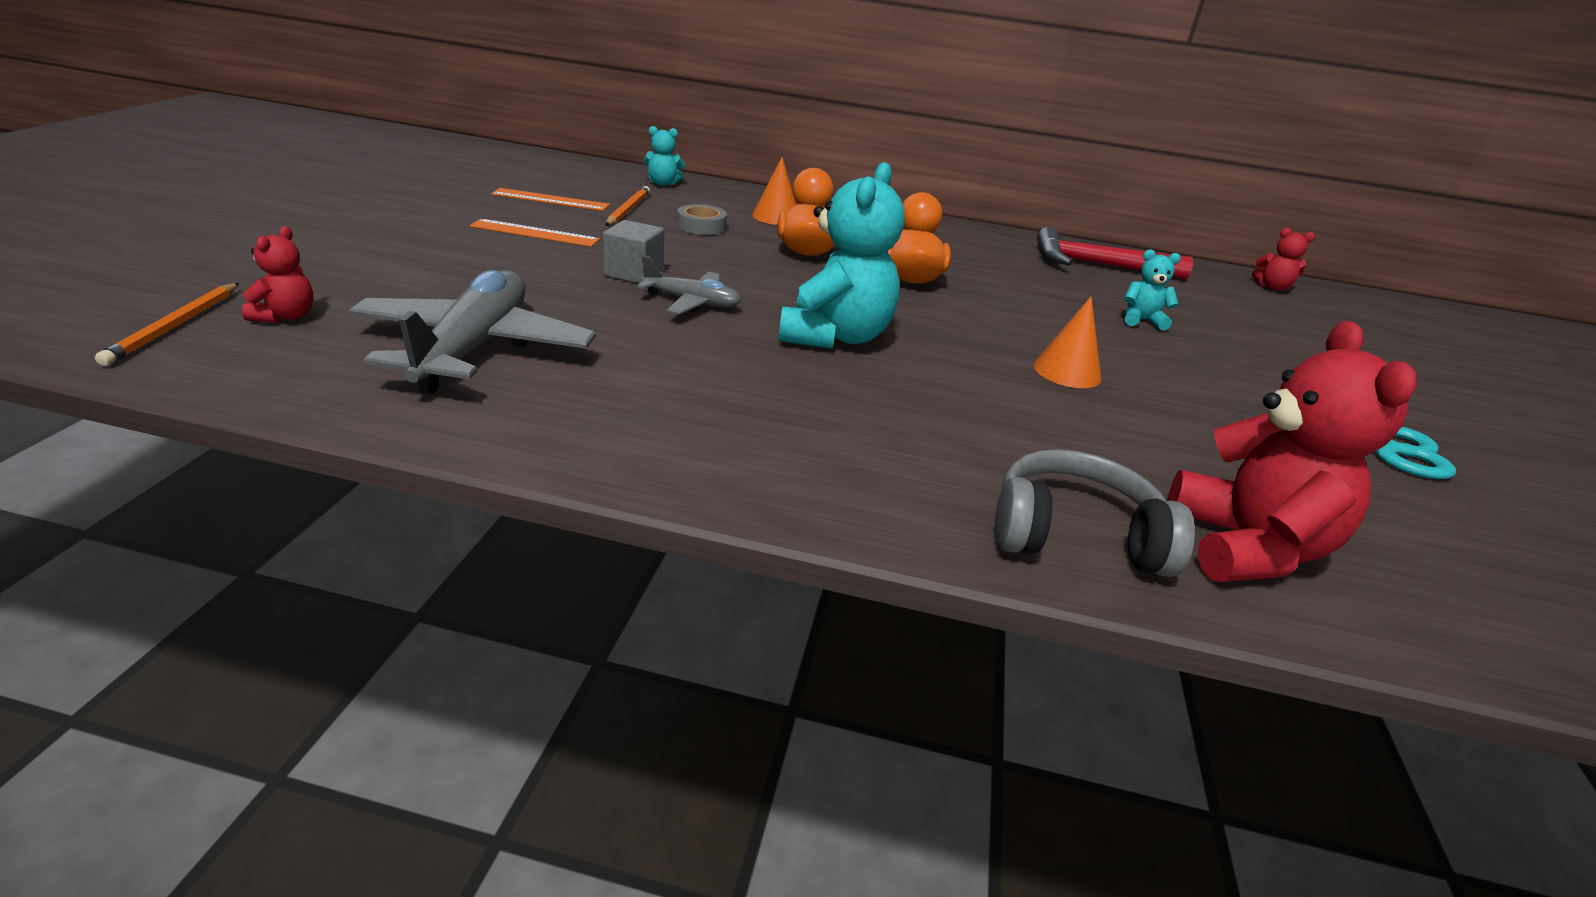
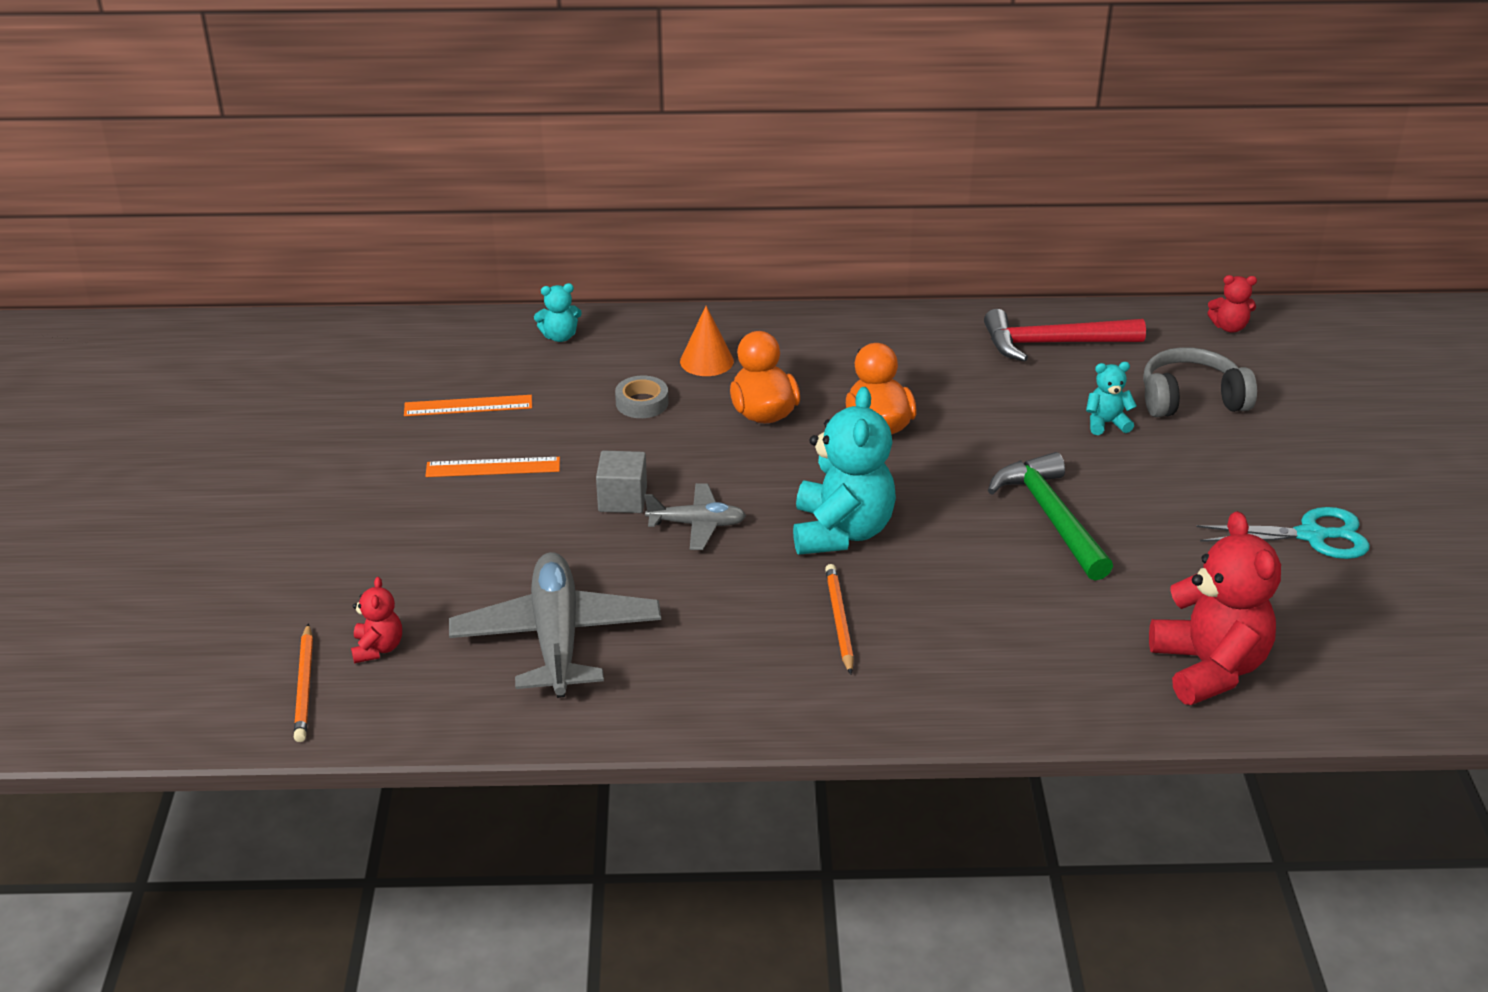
camera: 10 degrees left, 5 degrees up
orange pencil [605,186,650,226] -> orange pencil moved to [825,564,854,674]
grey headphones [995,449,1195,577] -> grey headphones moved to [1143,347,1257,417]
orange cone [1034,296,1102,388] -> green hammer [988,452,1113,581]

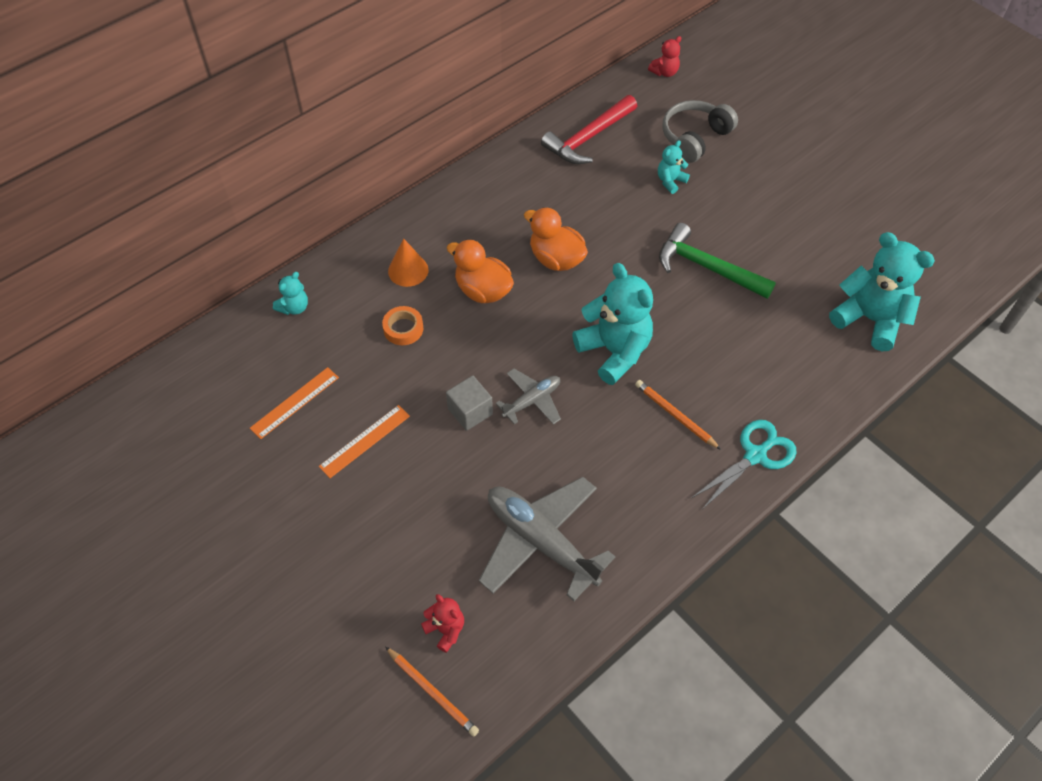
camera: 40 degrees left, 20 degrees up
grey tape [615,376,668,418] -> orange tape [382,306,423,345]
red teddy bear [1149,511,1281,705] -> turquoise teddy bear [829,232,935,351]
turquoise scissors [1196,507,1370,559] -> turquoise scissors moved to [692,420,797,508]

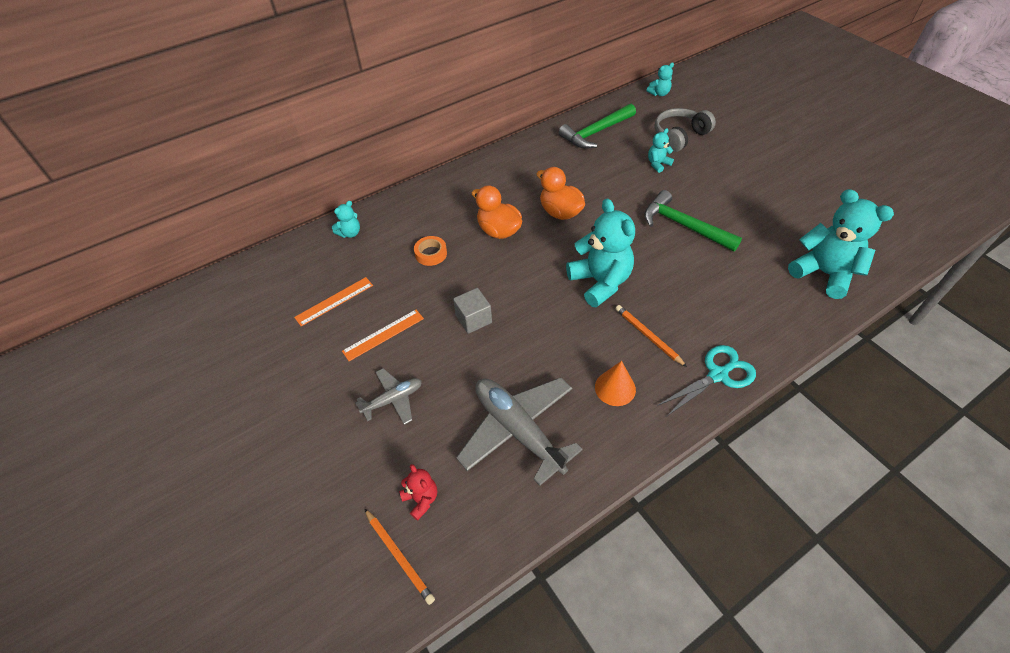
camera: 10 degrees right, 5 degrees down
orange cone [388,238,428,287] -> orange cone moved to [595,361,636,406]
grey plane [496,369,561,425] -> grey plane moved to [355,368,422,425]
red hammer [541,95,637,164] -> green hammer [558,104,636,149]
red teddy bear [648,36,681,77] -> turquoise teddy bear [647,63,674,96]

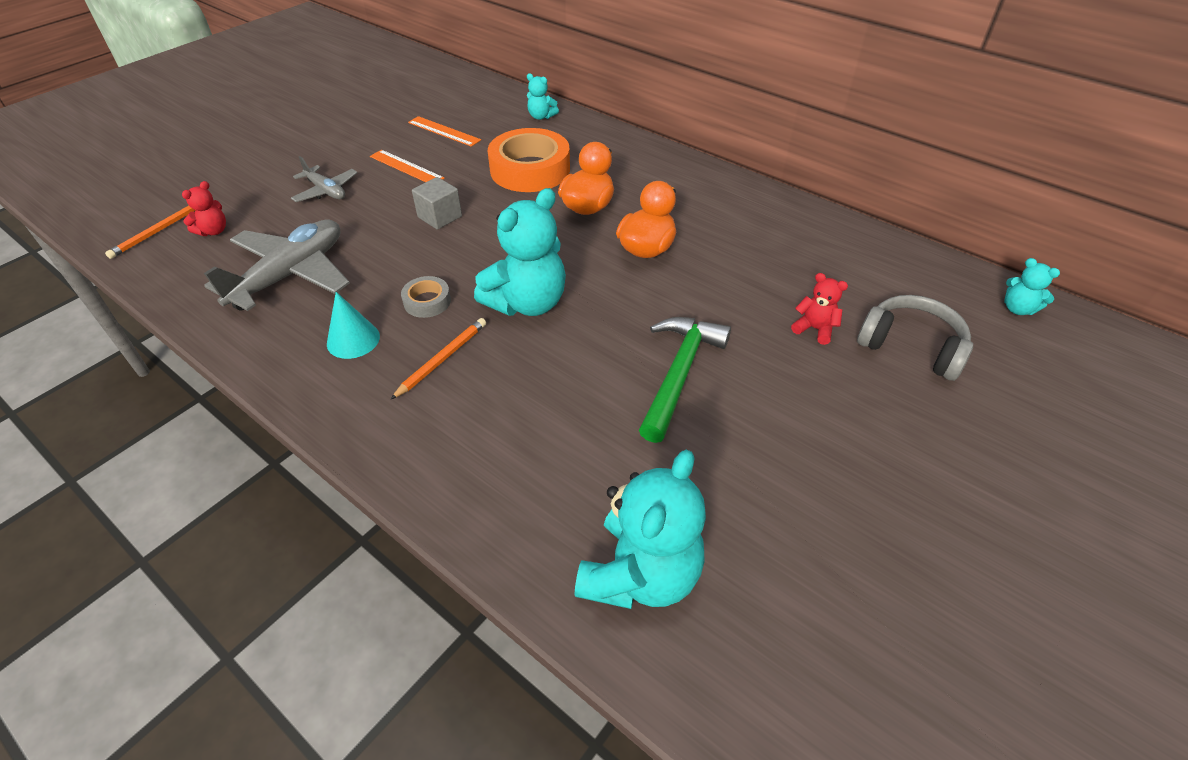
camera: 70 degrees right, 5 degrees down
orange tape [414,236,447,266] -> orange tape [488,128,570,192], size x2.12
green hammer [558,104,636,149] -> none
orange cone [595,361,636,406] -> turquoise cone [327,292,380,359]
turquoise teddy bear [648,128,674,173] -> red teddy bear [791,273,848,345]
turquoise scissors [657,345,756,417] -> none
none -> grey tape [401,276,451,318]

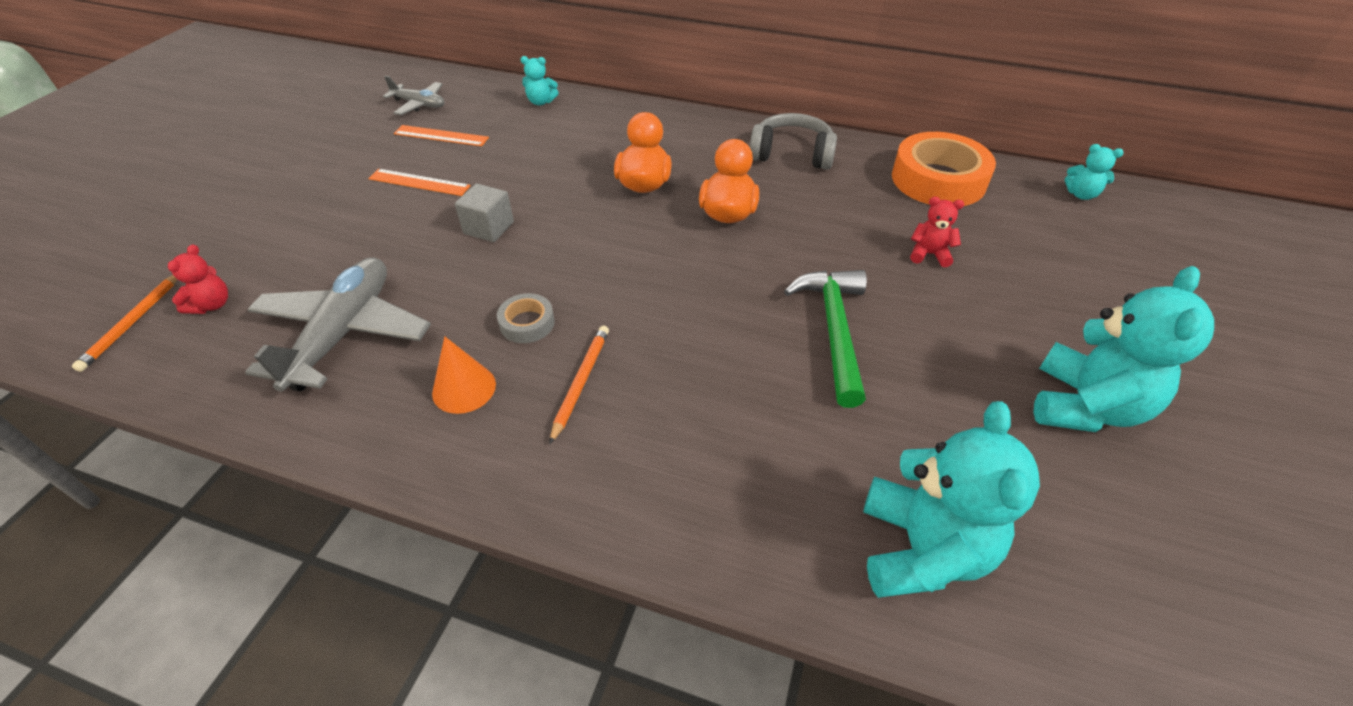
camera: 20 degrees left, 0 degrees up
grey plane [291,156,358,202] -> grey plane moved to [383,76,444,115]
turquoise cone [327,292,380,359] -> orange cone [432,336,496,414]
turquoise teddy bear [474,188,566,316] -> turquoise teddy bear moved to [1033,266,1214,432]
orange tape [488,128,570,192] -> orange tape moved to [892,132,996,206]
grey headphones [857,295,973,381] -> grey headphones moved to [750,113,837,169]

